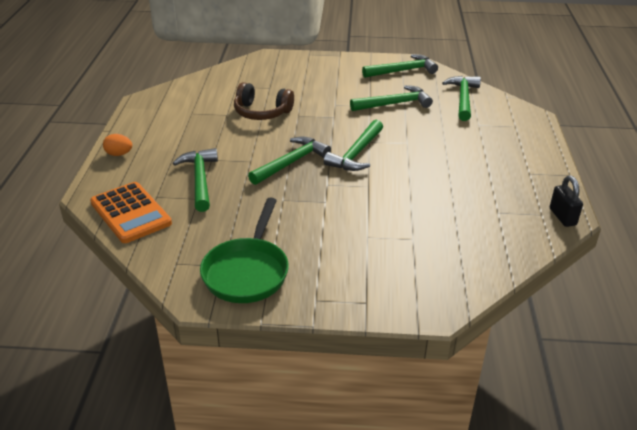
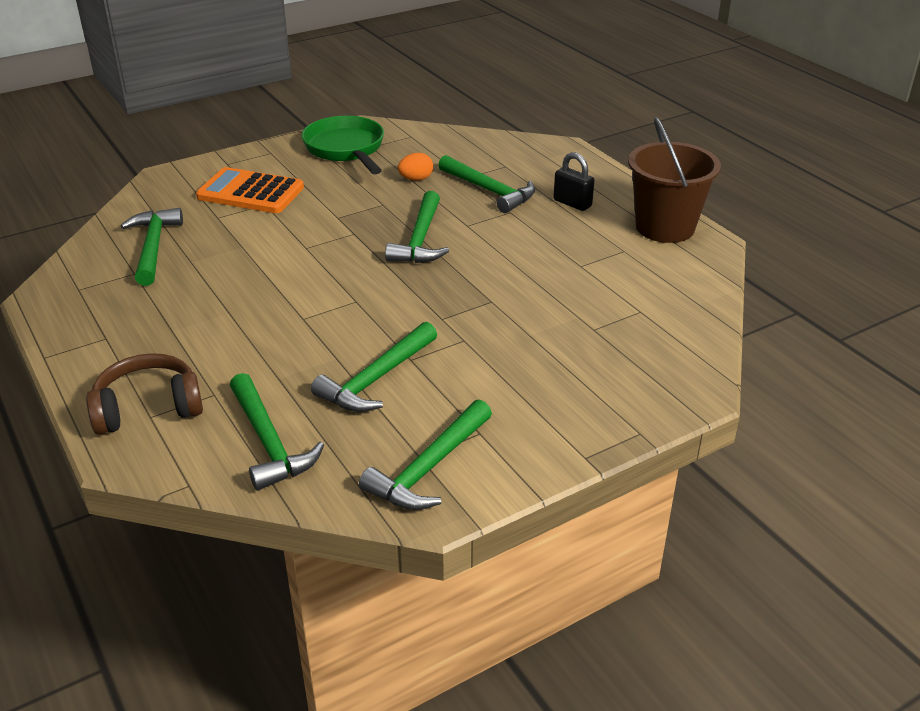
camera: 145 degrees right, 0 degrees up
orange calculator [90,182,172,243] -> orange calculator moved to [196,167,304,213]
orange egg [103,134,132,156] -> orange egg moved to [398,153,433,181]
brown headphones [234,82,294,120] -> brown headphones moved to [86,353,203,435]
green hammer [324,120,383,171] -> green hammer moved to [121,208,183,286]
black padlock [550,176,583,227] -> black padlock moved to [553,152,594,211]
none -> brown bucket [628,117,721,243]

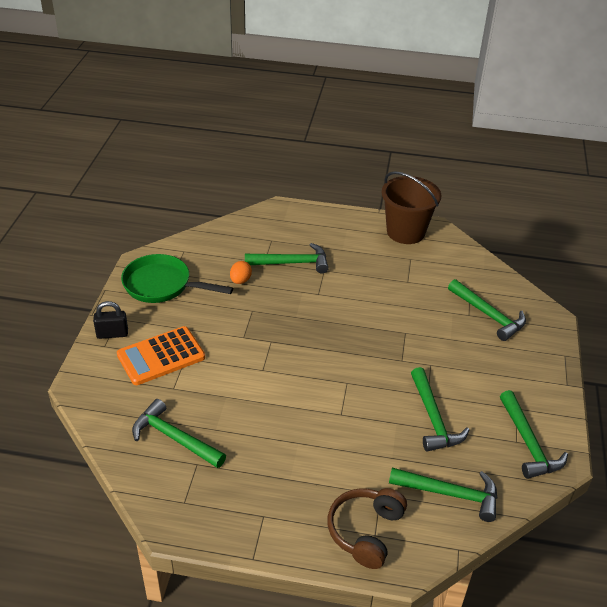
camera: 50 degrees left, 5 degrees up
green hammer [385,191,449,263] -> green hammer moved to [448,279,526,341]
black padlock [553,152,594,211] -> black padlock moved to [93,301,128,339]

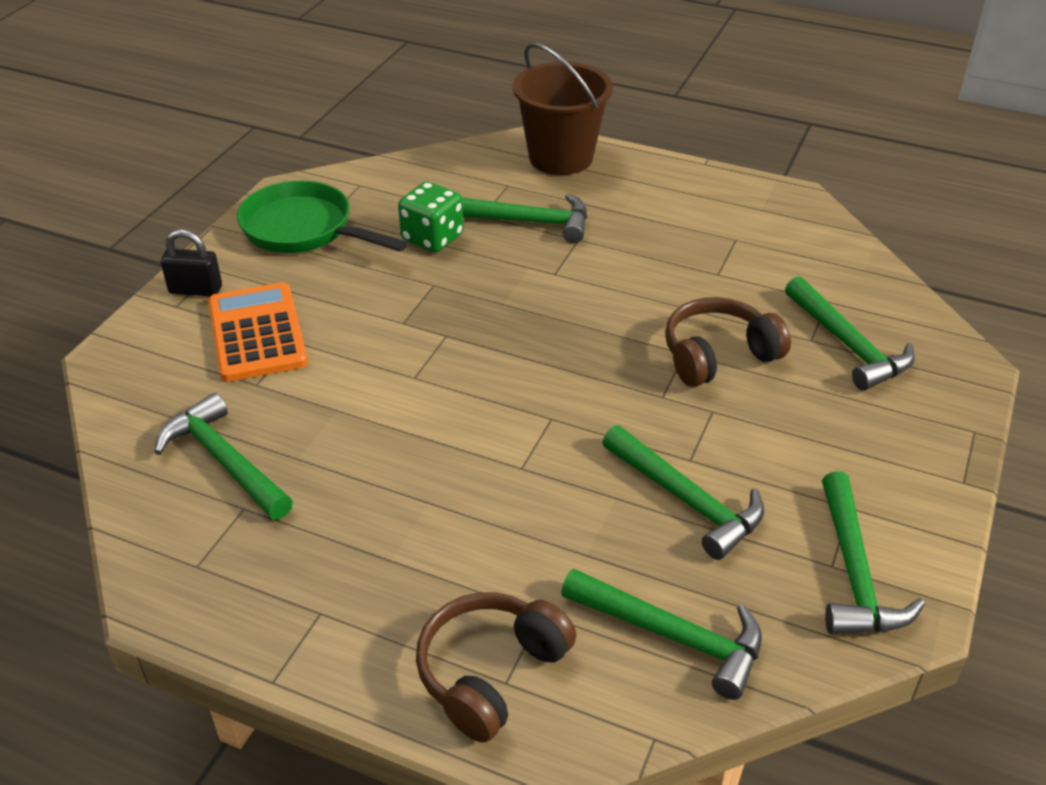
camera: 15 degrees right, 0 degrees up
orange calculator [117,326,205,385] -> orange calculator turned 90 degrees clockwise [208,282,308,382]
orange egg [230,261,252,284] -> green dice [398,182,463,252]
brown bucket [381,171,441,244] -> brown bucket moved to [513,43,613,175]
green hammer [411,367,469,452] -> green hammer turned 45 degrees counterclockwise [602,425,764,560]
none -> brown headphones [665,297,791,387]

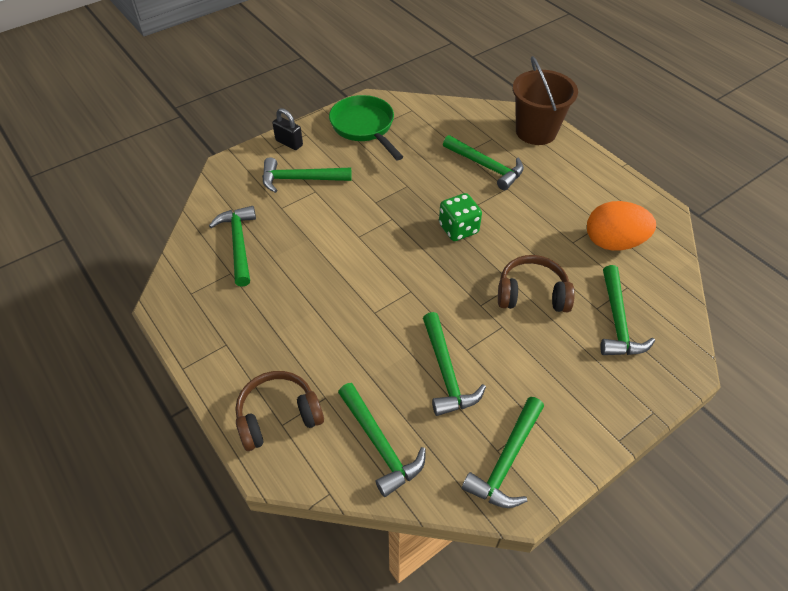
camera: 30 degrees right, 10 degrees up
orange calculator [208,282,308,382] -> green hammer [262,157,352,193]
green dice [398,182,463,252] -> green dice moved to [439,193,482,241]
none -> orange egg [587,201,656,251]

